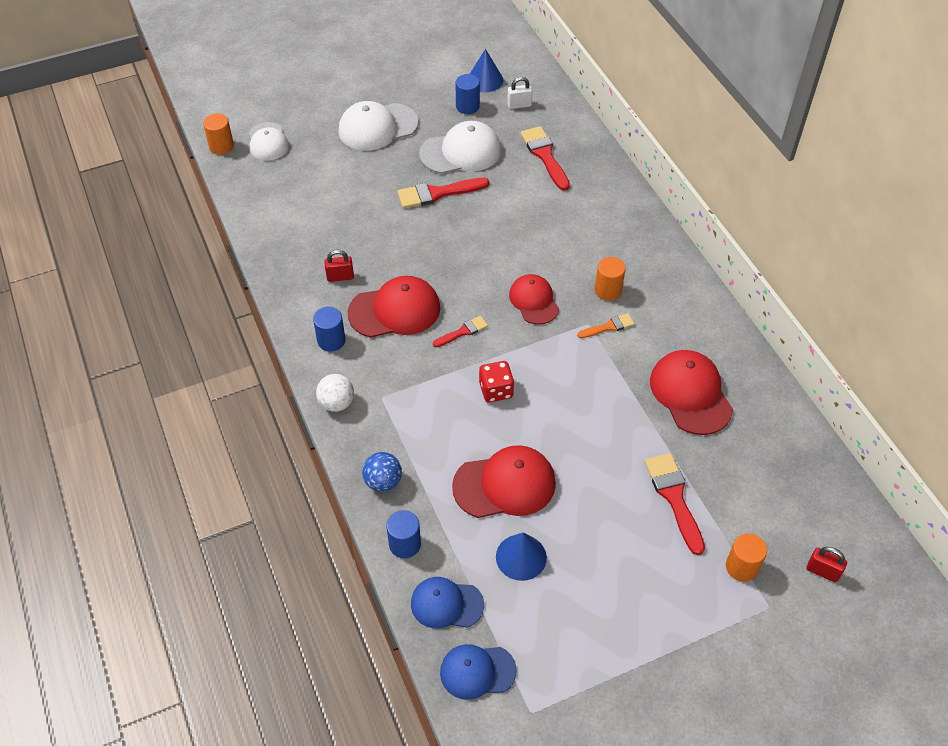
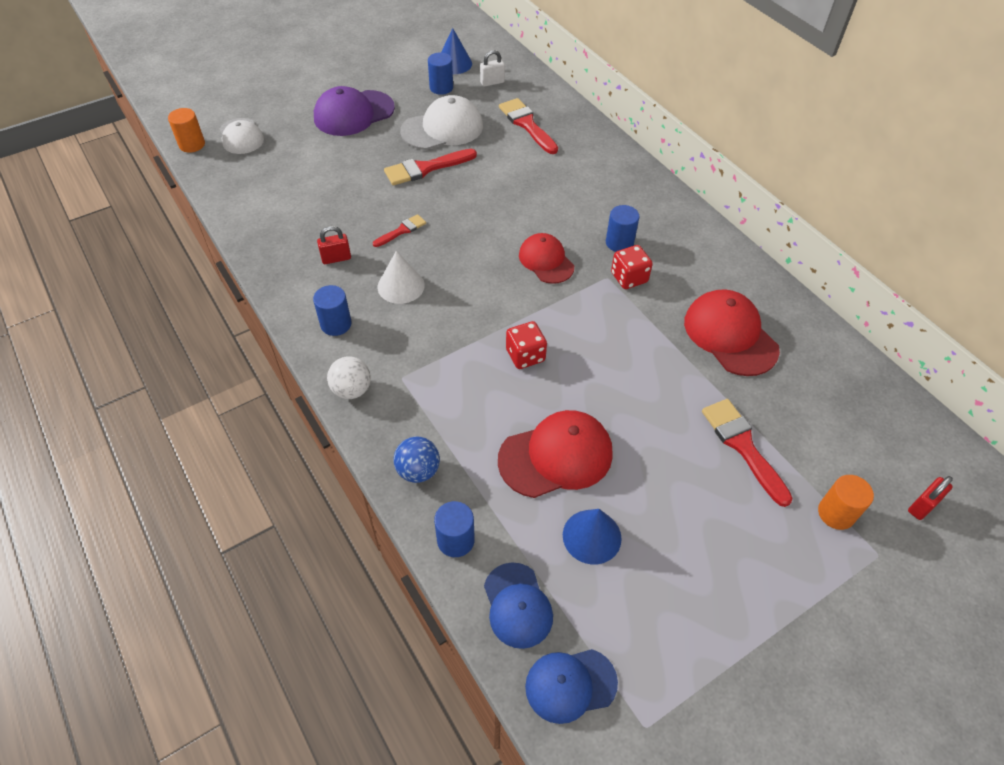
camera: 10 degrees left, 0 degrees up
white cap [339,101,418,151] -> purple cap [314,86,395,136]
red cap [348,276,440,338] -> white cone [378,251,425,304]
blue cap [411,577,484,628] -> blue cap turned 105 degrees counterclockwise [484,562,553,649]
red brush [433,316,488,347] -> red brush moved to [373,214,426,247]
orange brush [577,313,634,338] -> red dice [611,245,653,289]
orange cylinder [595,257,626,301] -> blue cylinder [606,205,640,252]
red padlock [806,547,847,583] -> red padlock turned 60 degrees counterclockwise [908,476,953,520]

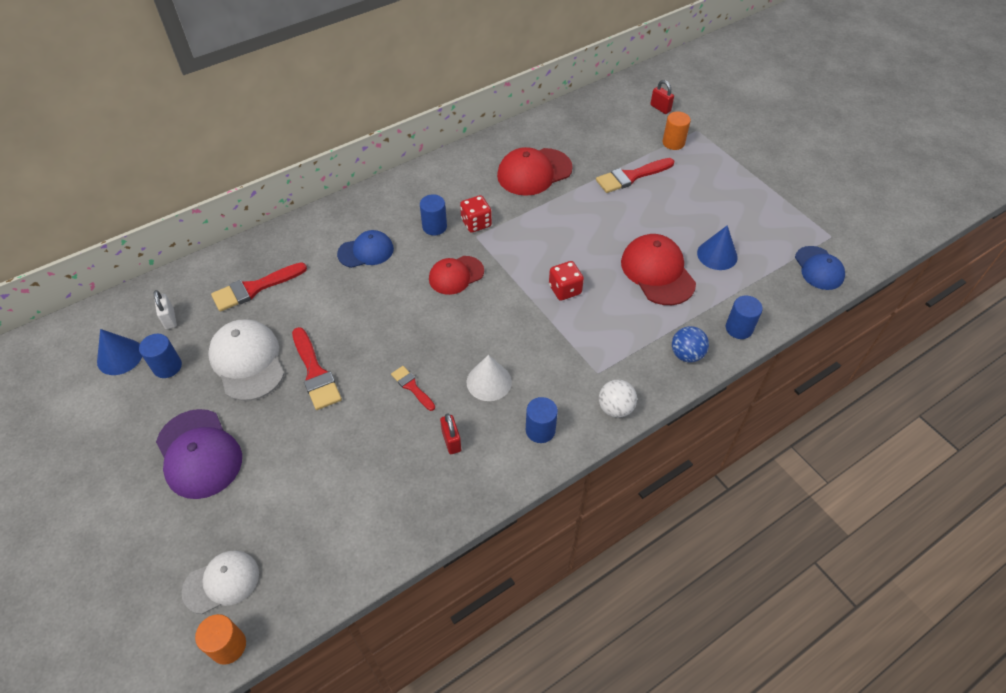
camera: 90 degrees left, 0 degrees up
blue cap [484,562,553,649] -> blue cap moved to [337,230,394,268]

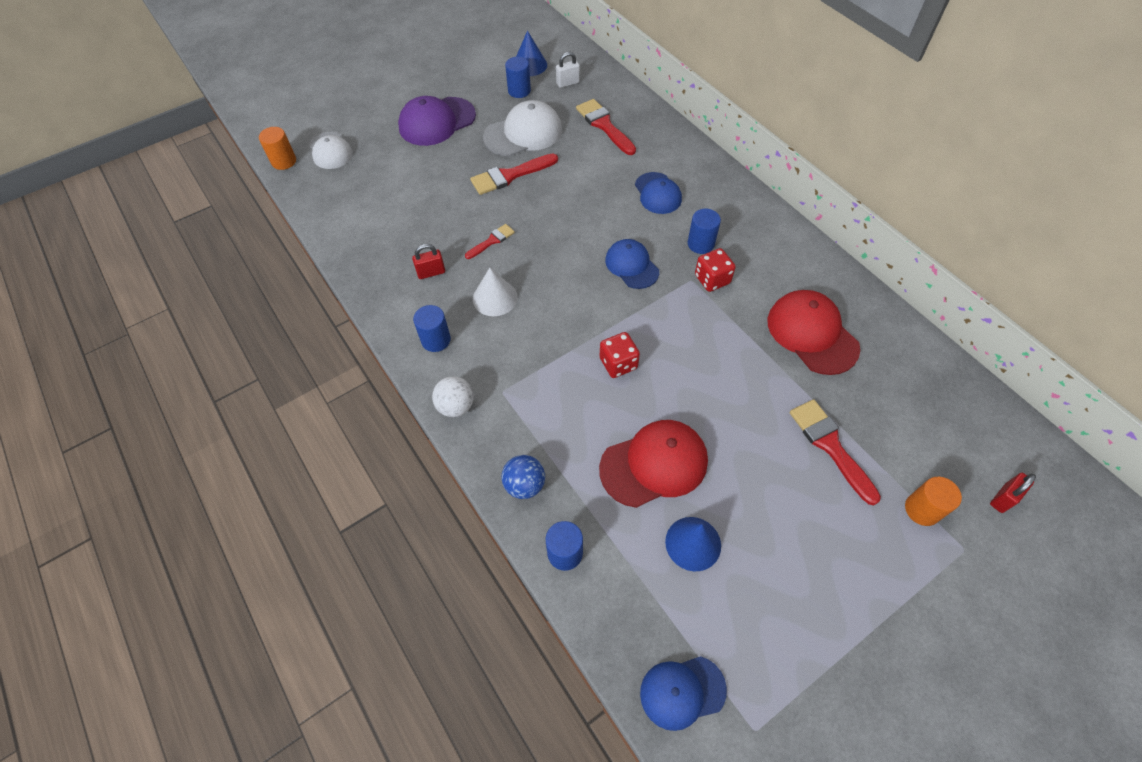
camera: 90 degrees right, 5 degrees up
red cap [429,256,484,295] -> blue cap [605,239,659,289]

